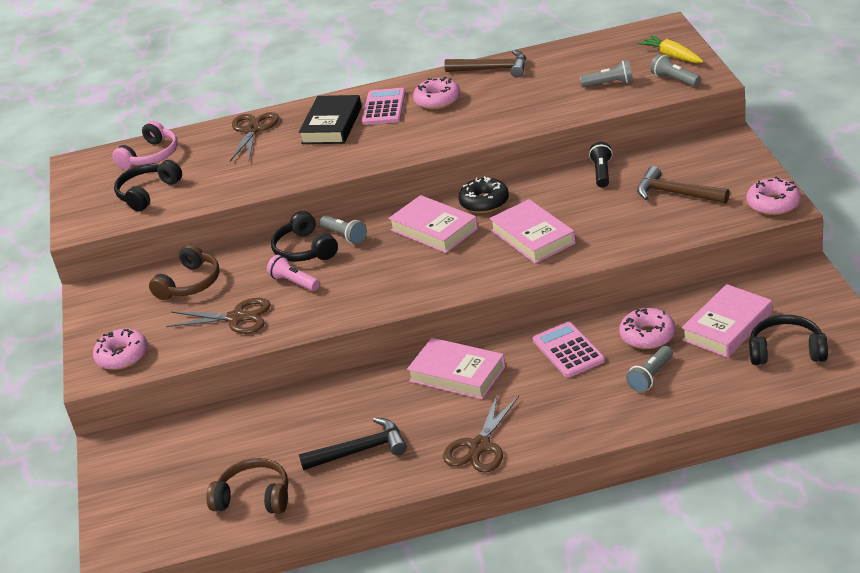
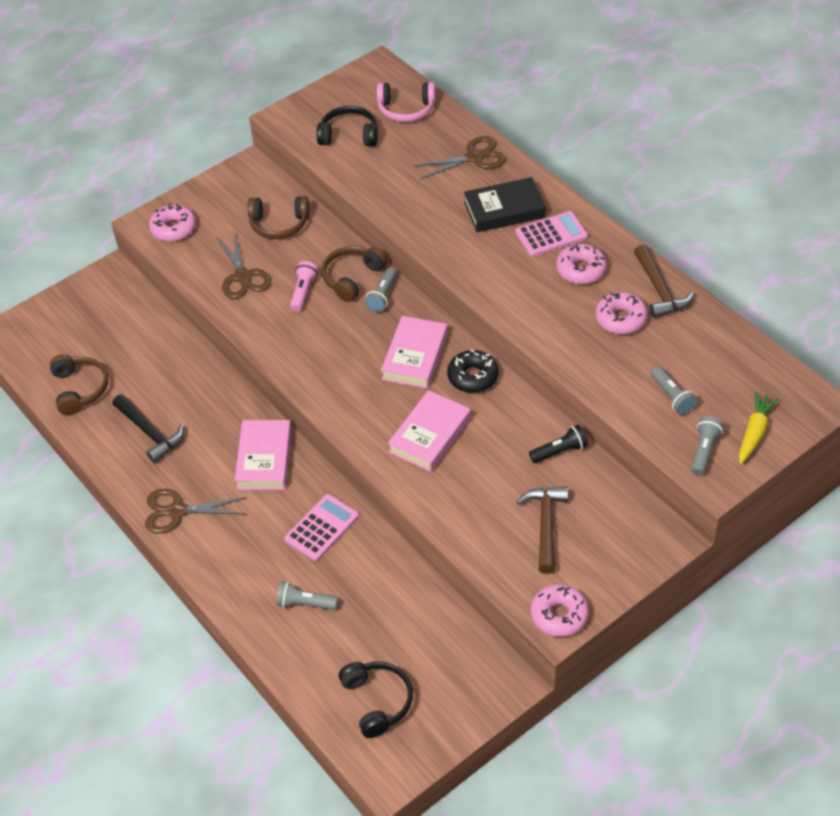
camera: 60 degrees right, 15 degrees up
black headphones [271,211,338,262] -> brown headphones [321,246,387,302]
pink donut [619,308,676,349] -> pink donut moved to [595,292,648,334]
pink book [682,284,772,358] -> none

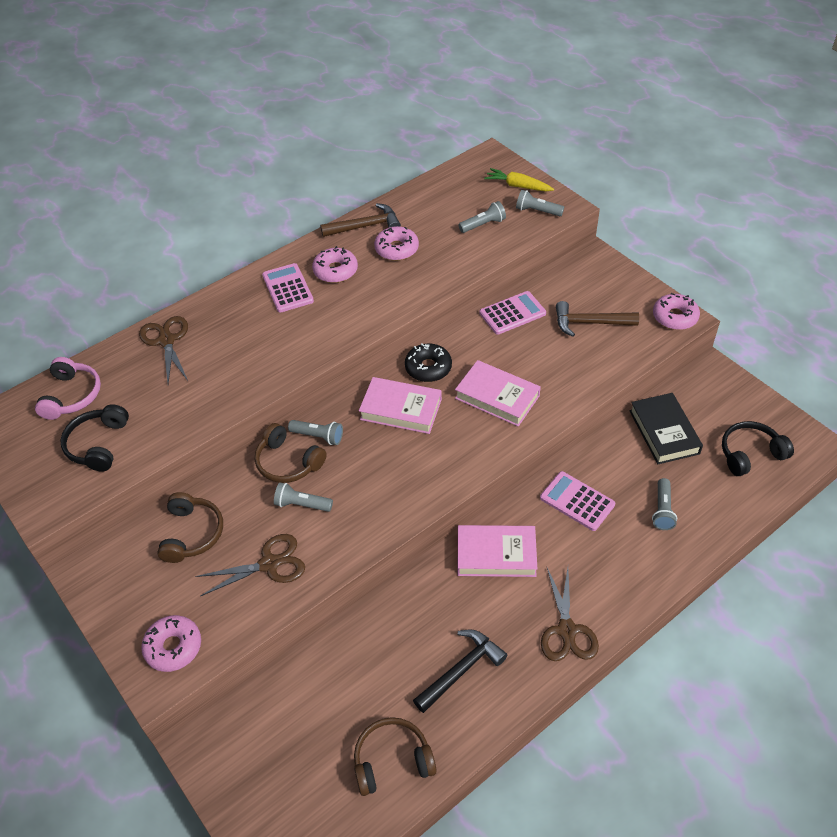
camera: 90 degrees left, 0 degrees up
pink flashlight [290,261,318,312] -> grey flashlight [274,482,333,512]
black book [464,177,546,232] -> black book moved to [630,393,703,464]
black flashlight [529,425,588,463] -> pink calculator [479,291,546,335]

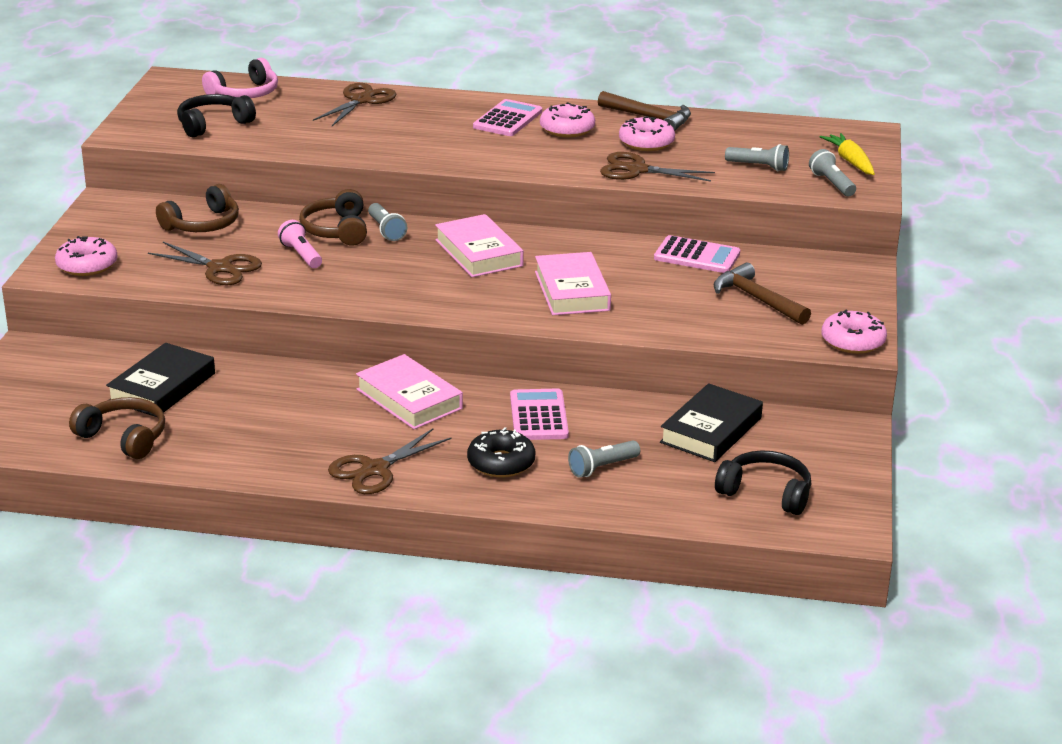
camera: 45 degrees right, 20 degrees down
grey flashlight [274,482,333,512] -> pink flashlight [278,220,322,268]
black donut [405,343,452,382] -> black donut moved to [467,427,535,477]
black hammer [413,629,507,713] -> none
none -> black book [106,343,215,417]
none -> brown scissors [600,152,715,182]

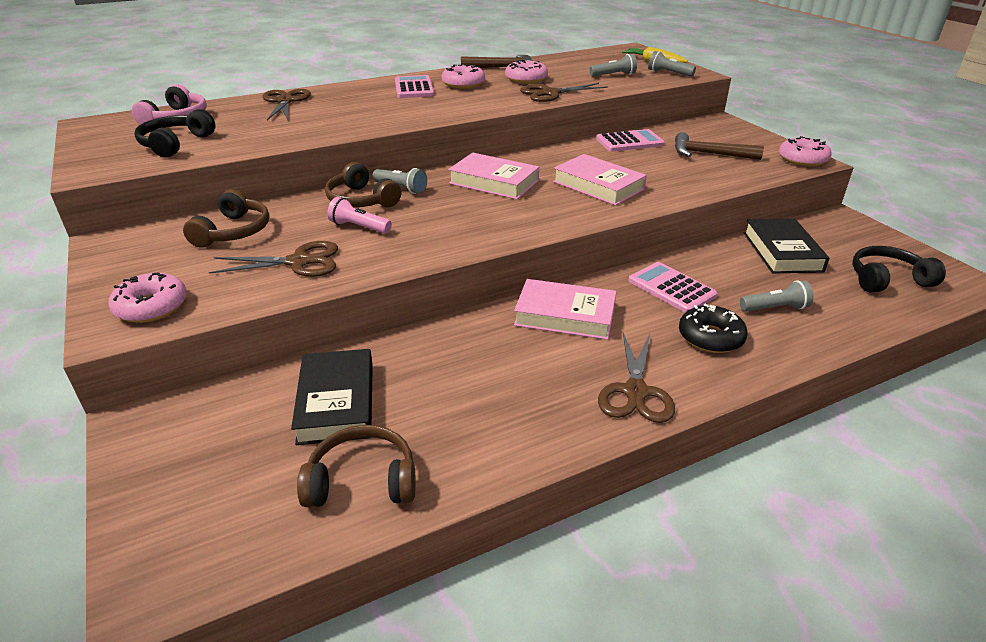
camera: 35 degrees left, 5 degrees up
grey flashlight [568,440,640,478] -> grey flashlight turned 120 degrees counterclockwise [740,280,814,312]

